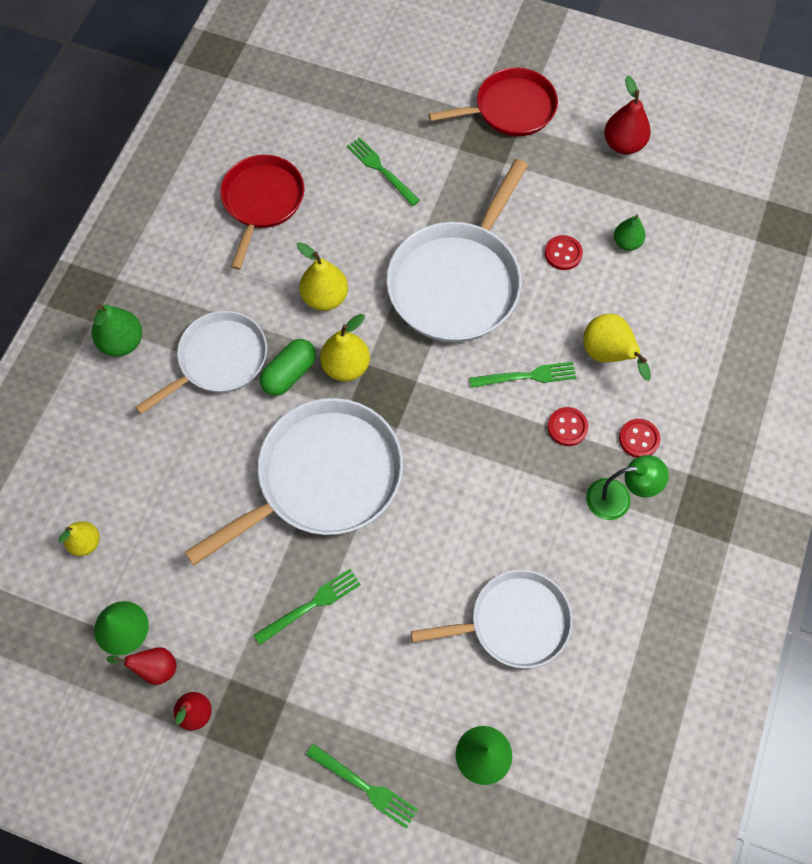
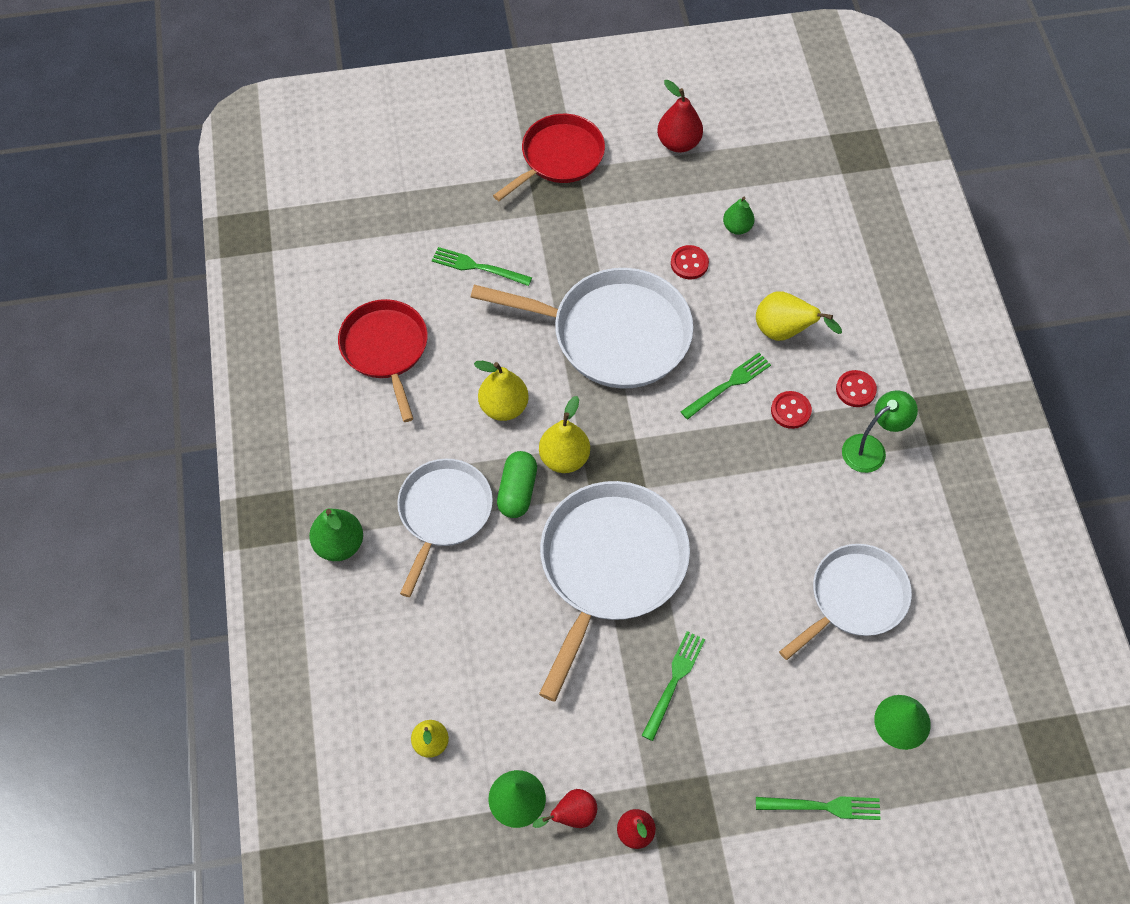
camera: 30 degrees left, 5 degrees down
white pan [386,159,528,342] -> white pan turned 75 degrees counterclockwise [470,268,693,388]

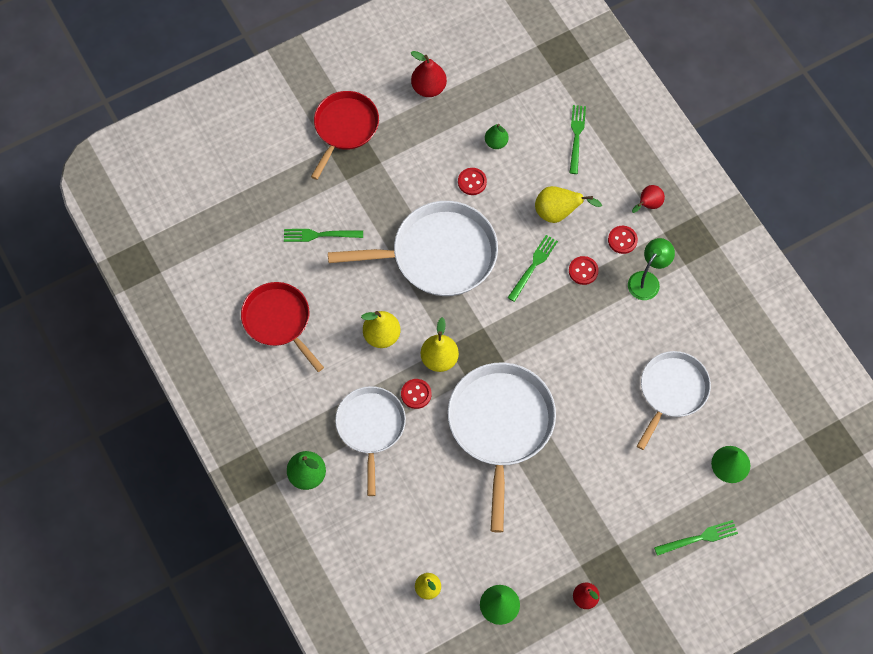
camera: 20 degrees left, 5 degrees up
green capsule [497,451,537,518] -> red button [401,379,431,409]
red pear [533,789,597,828] -> red pear moved to [632,185,665,213]
green fork [641,631,705,741] -> green fork moved to [570,105,586,174]

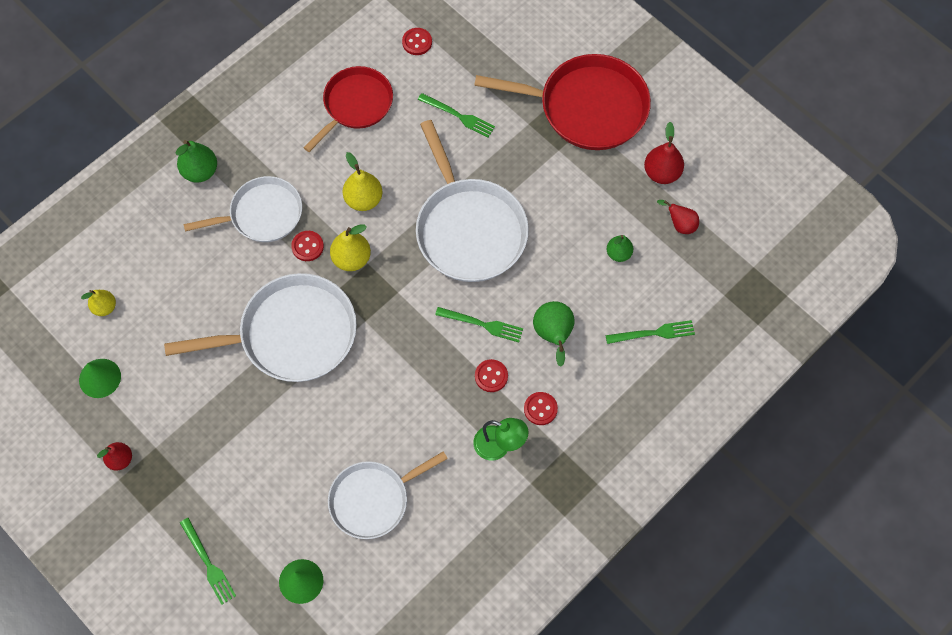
camera: 75 degrees right, 0 degrees up
green fork [284,229,363,242] -> green fork turned 135 degrees clockwise [418,93,495,138]
red pan [311,91,379,180] -> red pan [474,54,651,150], size x1.54
red button [458,168,487,195] -> red button moved to [402,28,432,55]
yellow pear [535,186,602,223] -> green pear [533,301,575,367]
red pear [632,185,665,213] -> red pear moved to [657,200,699,234]
white pan [637,351,711,450] -> white pan turned 135 degrees clockwise [328,451,448,539]

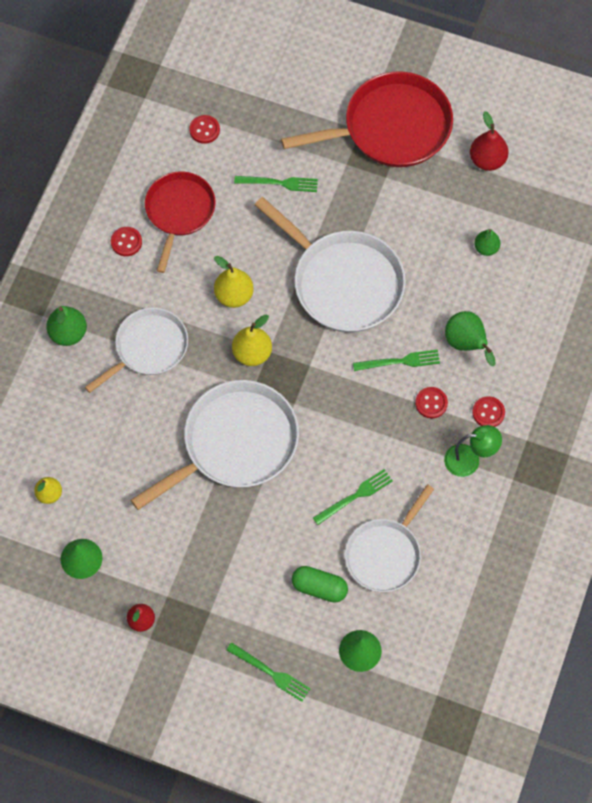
camera: 25 degrees left, 0 degrees up
red button [291,231,324,261] -> red button moved to [111,227,142,256]
green fork [606,320,695,344] -> green fork moved to [313,469,393,525]
red pear [657,200,699,234] -> none
none -> green capsule [292,566,348,603]

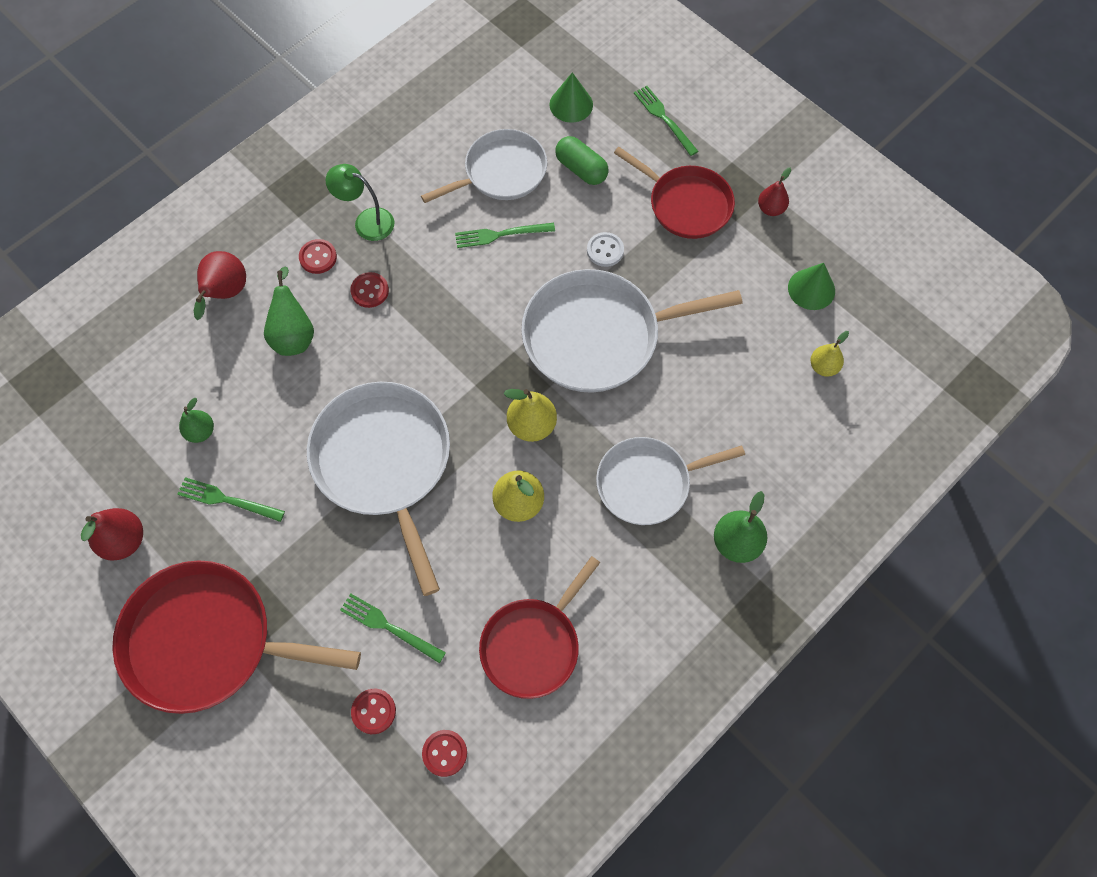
camera: 155 degrees left, 0 degrees up
red button [111,227,142,256] -> red button moved to [351,689,396,734]
green fork [353,350,440,371] -> green fork moved to [177,477,285,522]
none -> red pear [194,251,246,320]
none -> white button [587,232,624,267]
none -> red pan [614,147,735,239]

